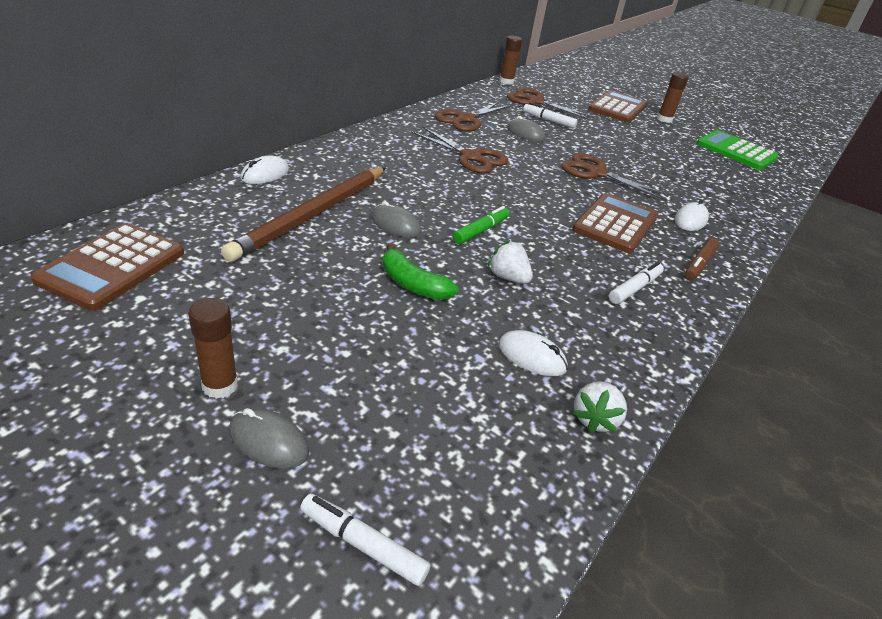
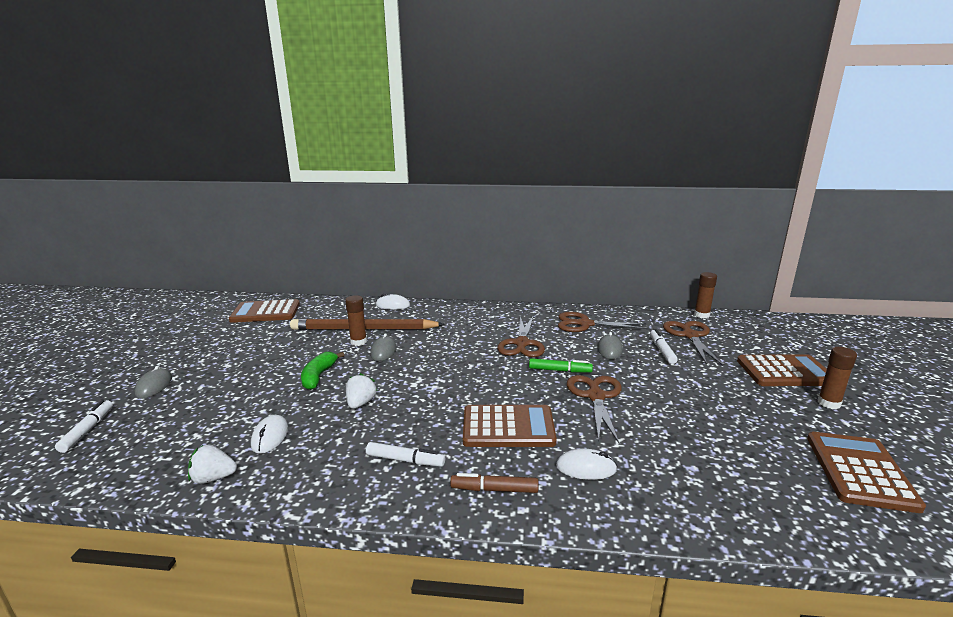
camera: 65 degrees right, 15 degrees down
brown glue stick [188,298,238,399] -> brown glue stick moved to [345,295,367,346]
green marker [453,206,509,244] -> green marker moved to [529,358,593,373]
green calculator [696,130,779,170] -> brown calculator [807,432,926,513]

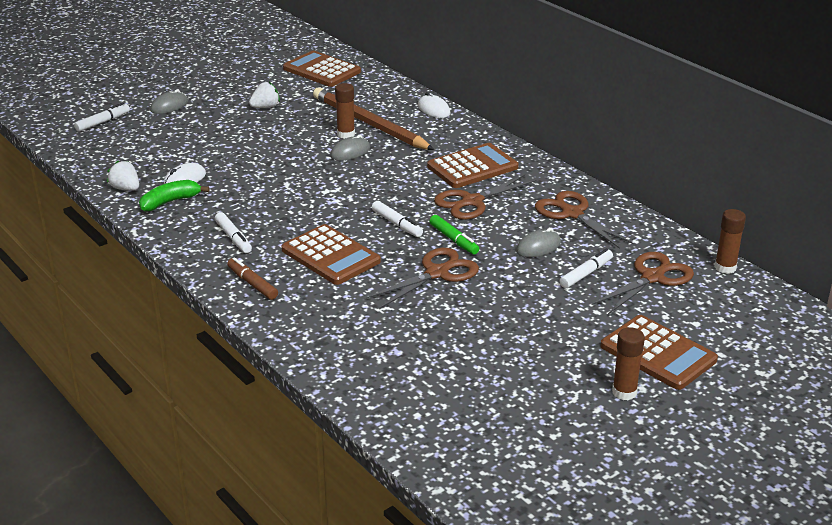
camera: 45 degrees right, 10 degrees up
green banana [301,352,344,390] -> green banana moved to [139,180,210,211]
white strawberry [346,373,377,409] -> white strawberry moved to [249,82,280,108]
white mouse [556,449,617,480] -> none
brown calculator [807,432,926,513] -> brown calculator moved to [427,143,519,188]
none -> white marker [372,201,423,237]

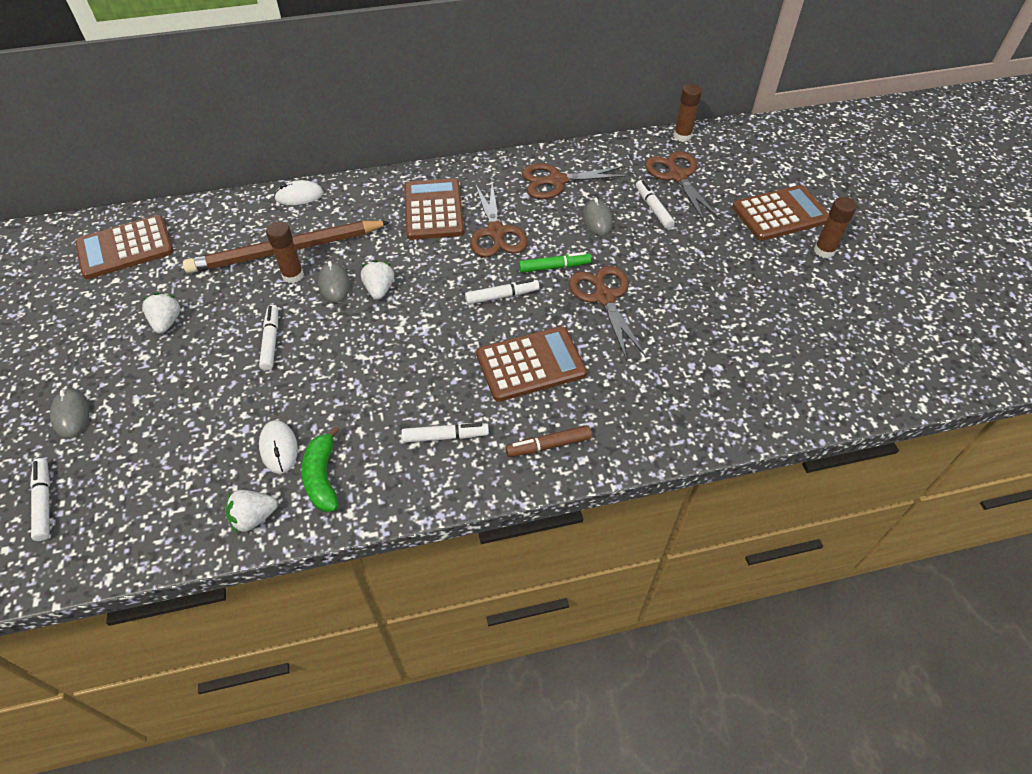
camera: 65 degrees left, 20 degrees up
none -> white marker [259,305,278,371]
none -> white strawberry [361,260,394,300]

